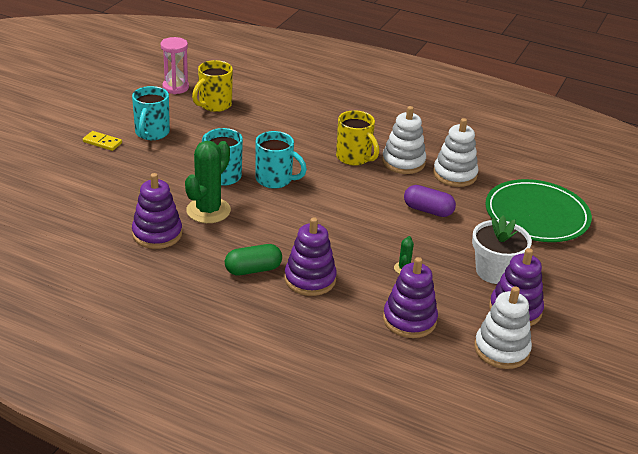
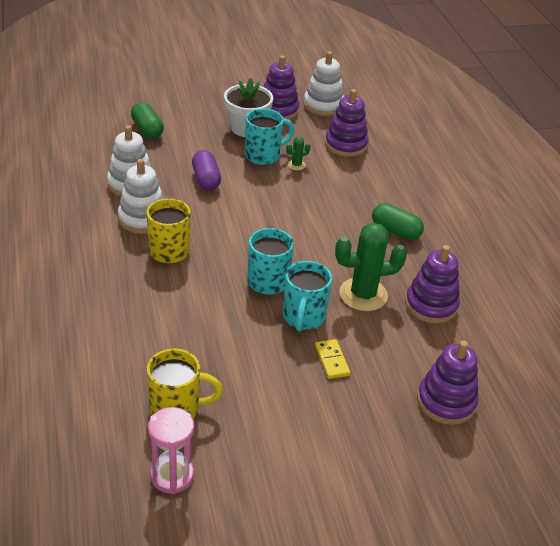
camera: 130 degrees left, 5 degrees up
yellow domino [83,131,122,151] -> yellow domino moved to [315,339,350,379]
turquoise mug [132,86,170,140] -> turquoise mug moved to [245,108,294,165]
purple stacking toy [285,217,337,296] -> purple stacking toy moved to [417,340,479,425]
green plate [485,179,592,242] -> green capsule [131,102,164,139]

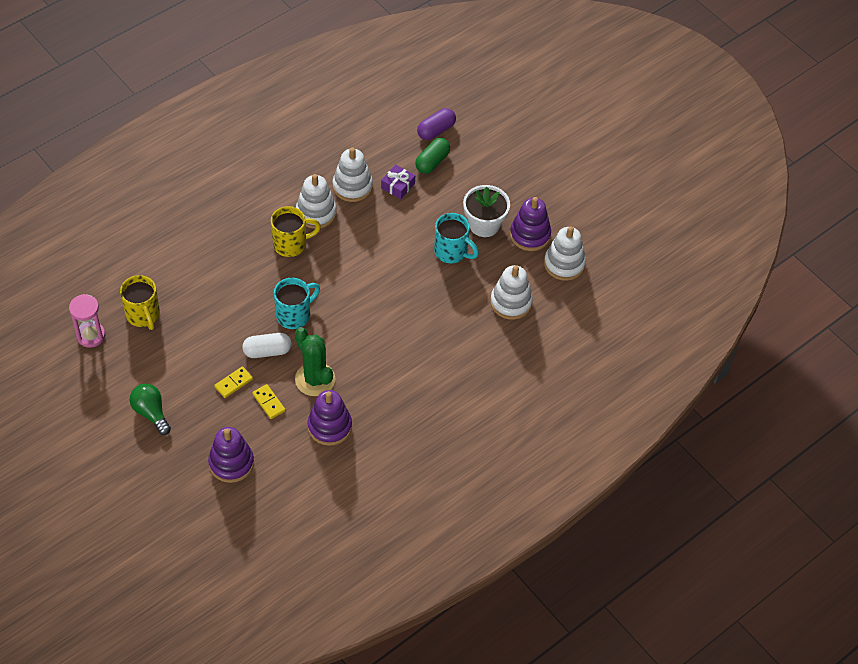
camera: 65 degrees right, 15 degrees up
purple capsule [192,150,221,191] -> purple capsule moved to [417,108,456,140]
turquoise mug [283,261,332,332] -> white capsule [242,333,292,358]
green cactus [286,137,310,170] -> none
purple stacking toy [325,89,369,157] -> white stacking toy [490,265,533,320]
green capsule [372,203,424,240] -> none
none -> green light bulb [129,384,171,435]
none -> yellow domino [252,384,286,419]
none -> purple gift [381,164,415,199]

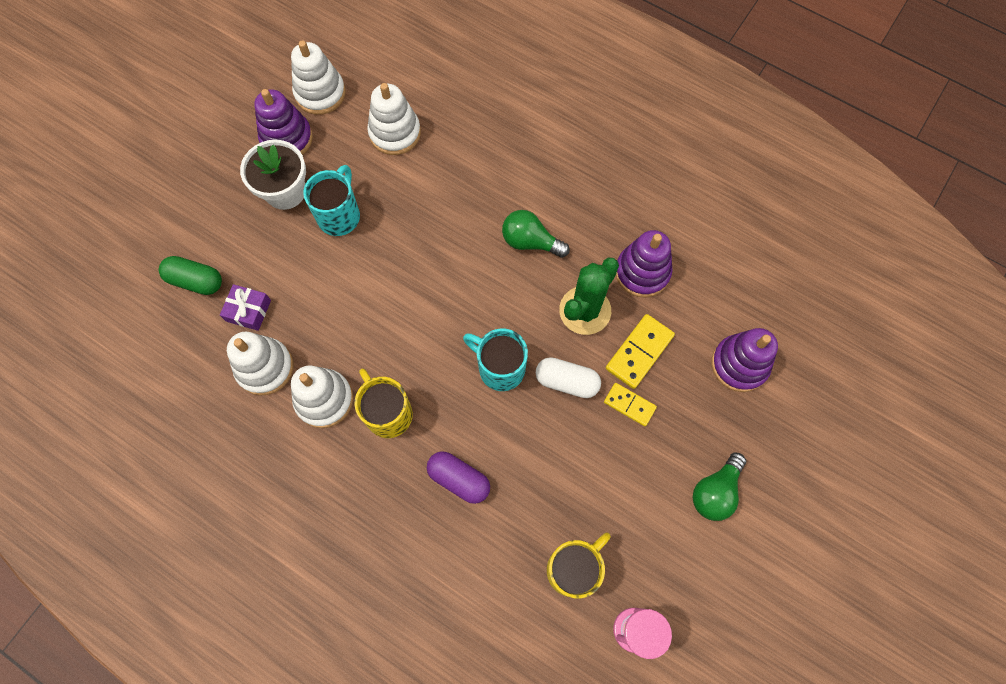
camera: 105 degrees left, 15 degrees up
white capsule [242,333,292,358] -> white capsule turned 45 degrees counterclockwise [536,357,601,398]
yellow domino [252,384,286,419] -> yellow domino [606,314,675,389], size x1.53
purple capsule [417,108,456,140] -> purple capsule moved to [427,451,490,504]
none -> green light bulb [502,210,570,258]

